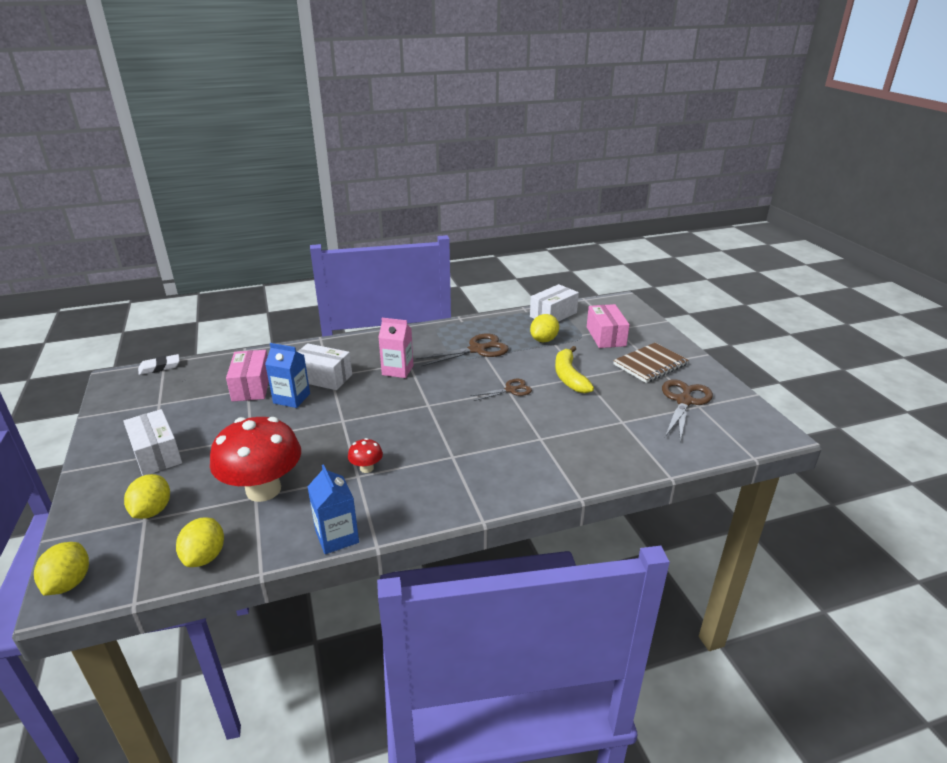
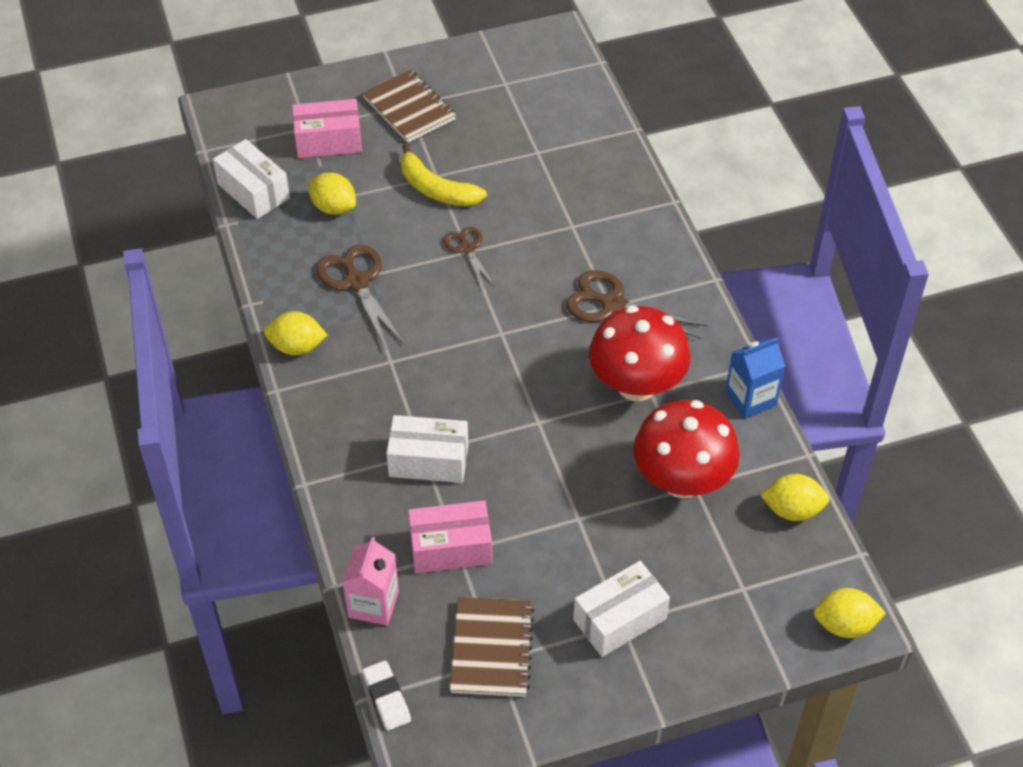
camera: 90 degrees left, 20 degrees up
yellow lemon [124,474,170,519] -> yellow lemon moved to [264,311,327,355]
blue carton [265,343,310,408] -> none
white box [297,343,352,390] -> white box turned 75 degrees clockwise [386,415,468,483]
red mushroom [348,438,383,473] -> red mushroom [589,306,690,401], size x2.38
pink carton [378,318,413,378] -> pink carton moved to [342,537,399,626]
yellow banana [555,346,594,393] -> yellow banana turned 45 degrees clockwise [401,143,487,206]
brown scissors [662,379,713,442] -> brown scissors moved to [566,270,707,339]
none -> brown notebook [450,597,534,697]

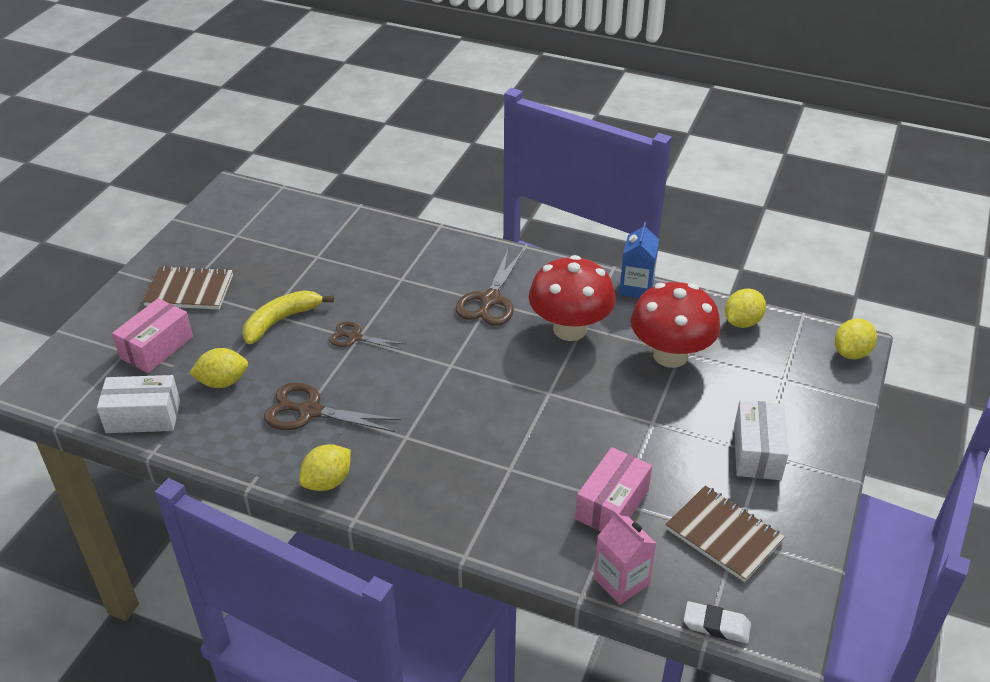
camera: 50 degrees left, 10 degrees down
white box [386,415,468,483] -> none
yellow banana [401,143,487,206] -> yellow banana turned 150 degrees clockwise [243,290,334,344]
brown scissors [566,270,707,339] -> brown scissors turned 45 degrees counterclockwise [456,250,523,326]

